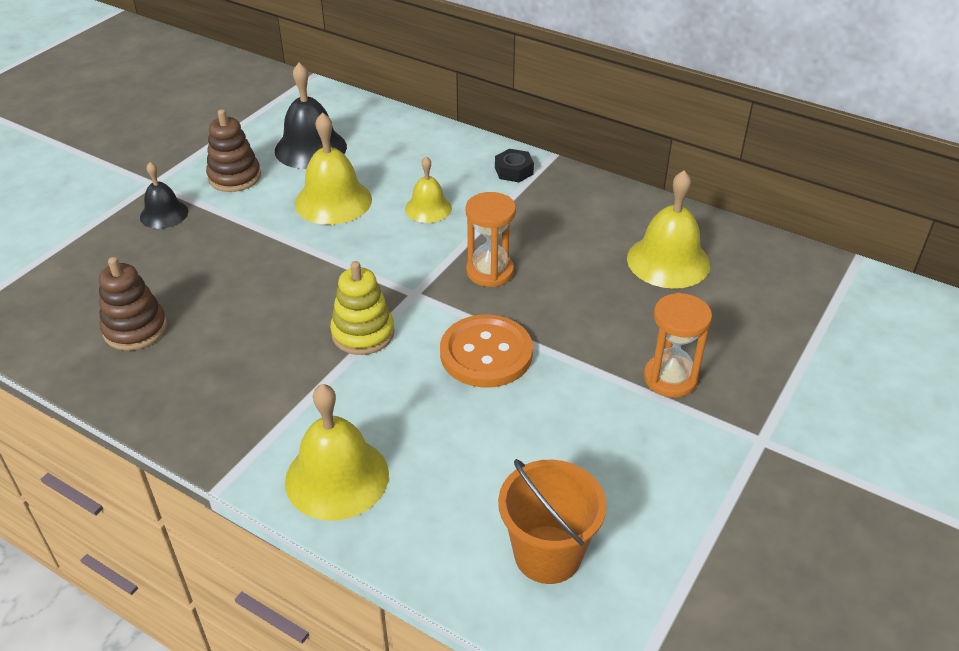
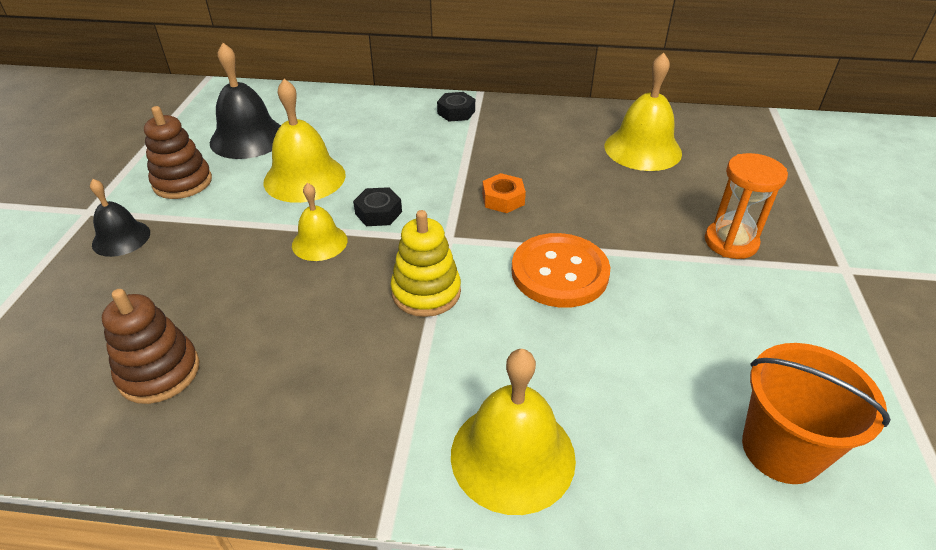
camera: 25 degrees left, 0 degrees up
yellow bell [405,156,452,223] -> yellow bell moved to [292,183,347,261]
orange hourglass [466,192,516,287] -> orange nut [482,173,526,213]
none -> black nut [353,187,402,226]

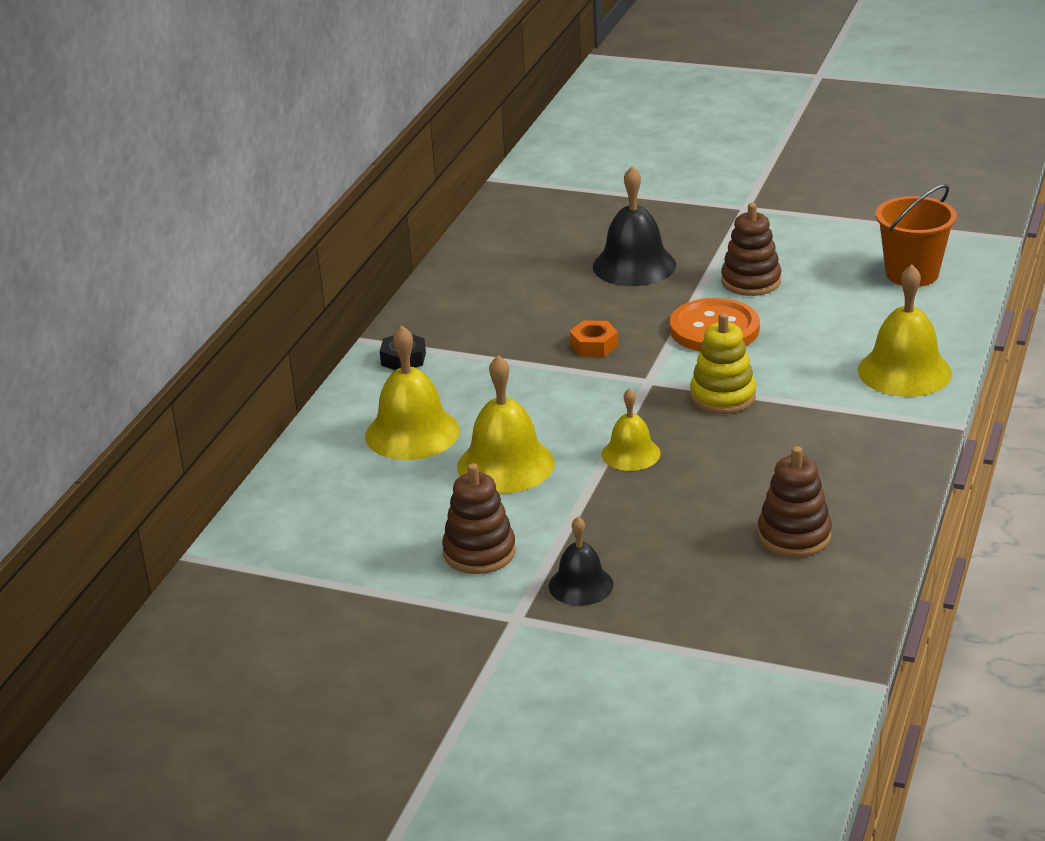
camera: 75 degrees left, 10 degrees down
black bell [210,43,281,159] -> black bell moved to [593,166,676,286]
black nut [353,187,402,226] -> none
yellow bell [605,53,682,171] -> yellow bell moved to [365,325,460,460]
orange hourglass [705,153,788,259] -> none
none -> brown stacking toy [721,203,781,296]

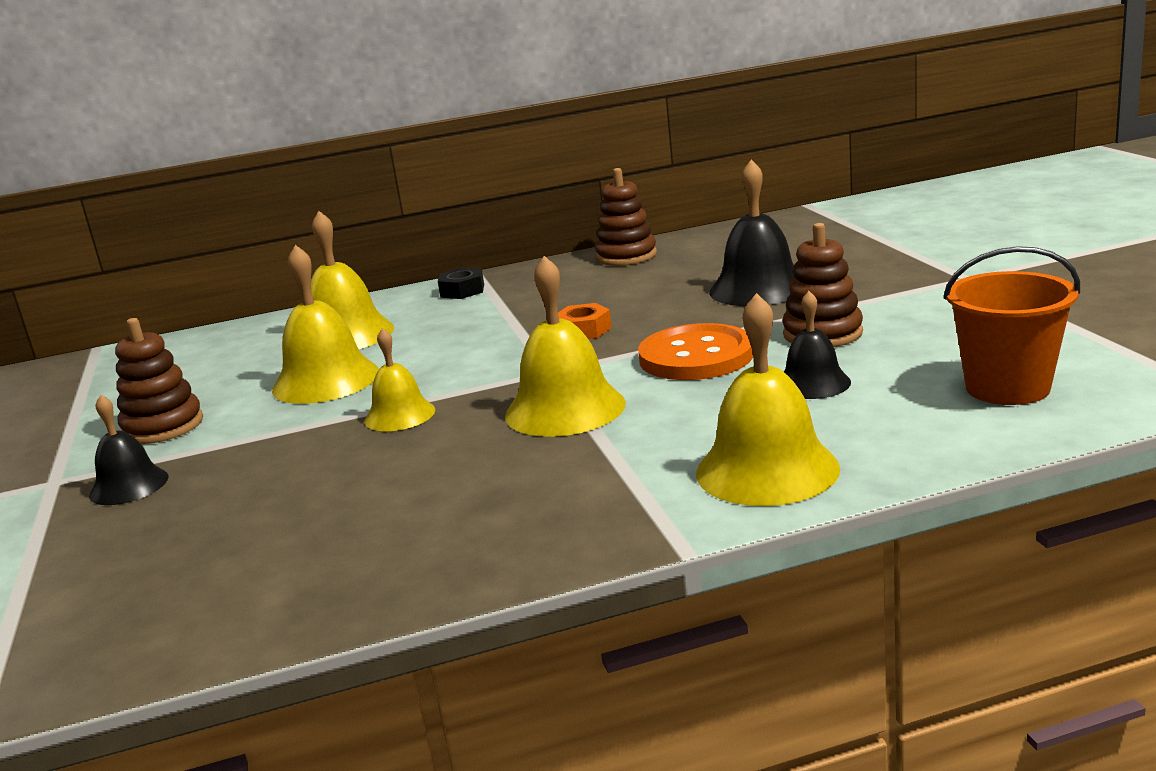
camera: 55 degrees right, 10 degrees down
yellow stacking toy [690,313,756,414] -> yellow bell [505,256,626,437]
brown stacking toy [758,446,832,558] -> brown stacking toy moved to [595,168,657,266]
none -> black bell [784,291,851,399]

